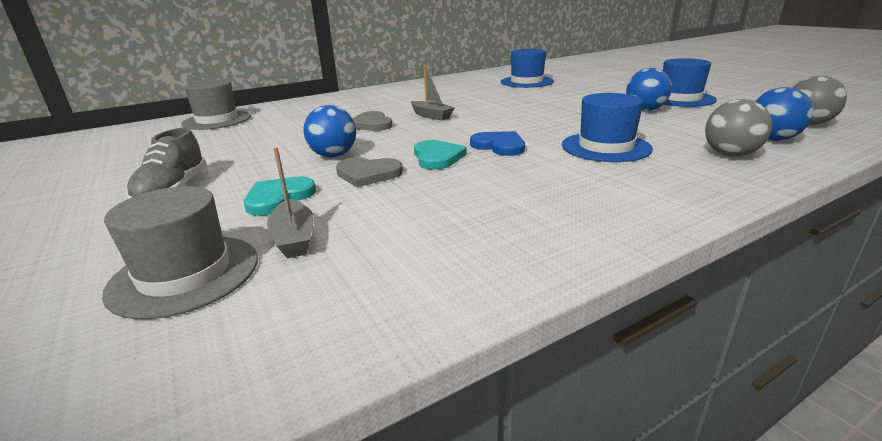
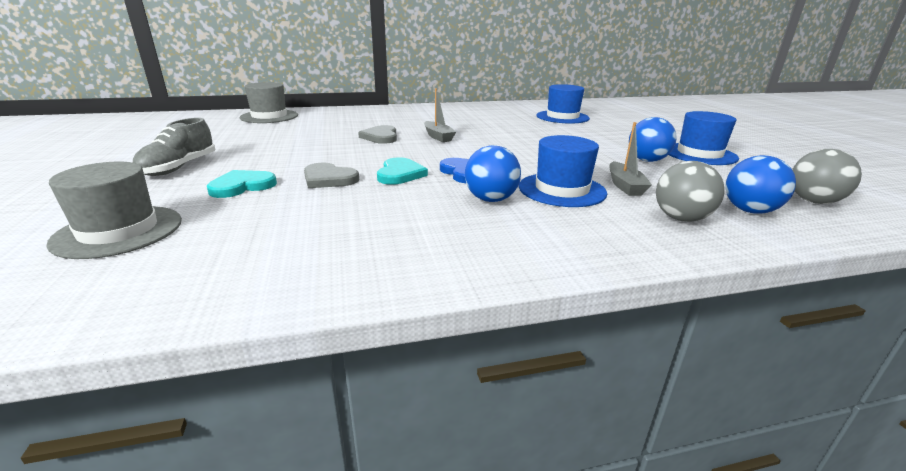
camera: 15 degrees right, 0 degrees up
grey boat [267,147,314,258] -> grey boat moved to [609,122,652,196]
blue ball [303,105,356,158] -> blue ball moved to [465,145,521,202]

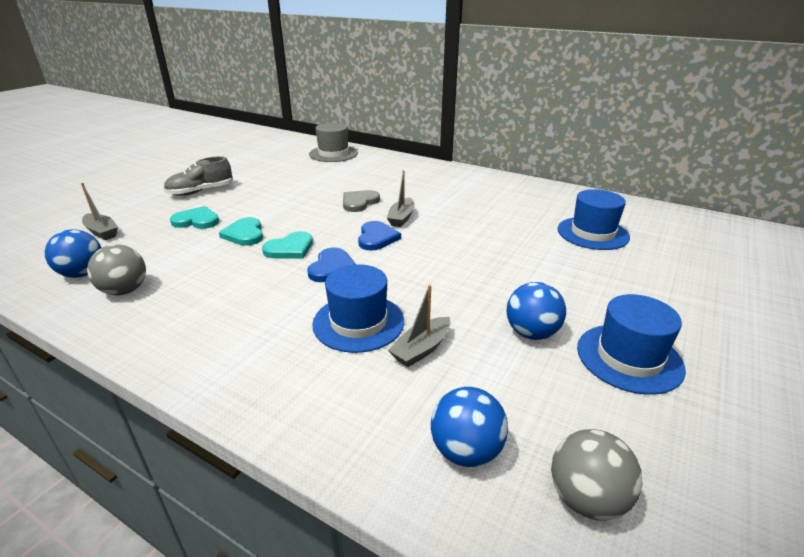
camera: 45 degrees right, 5 degrees up
grey hat [46,162,182,259] -> grey boat [81,183,118,240]
grey heart [304,163,359,188] -> turquoise heart [219,217,263,246]
blue ball [465,145,521,202] -> blue ball moved to [45,229,101,278]
grey ball [656,161,725,222] -> grey ball moved to [87,245,146,295]
none -> blue heart [358,221,401,251]

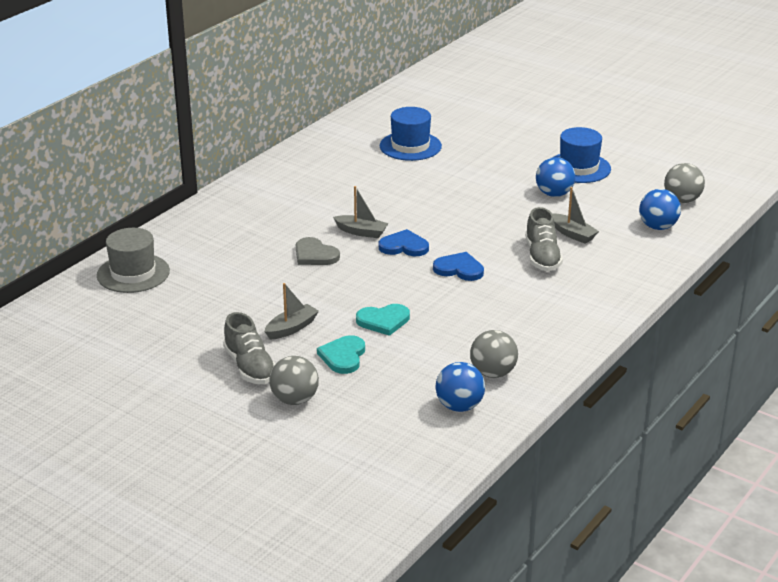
camera: 85 degrees left, 0 degrees up
grey boat [81,183,118,240] -> grey boat moved to [264,283,319,340]
turquoise heart [262,231,313,259] -> none
blue hat [312,264,404,353] -> grey shoe [525,207,563,271]
none -> grey ball [269,356,319,405]

